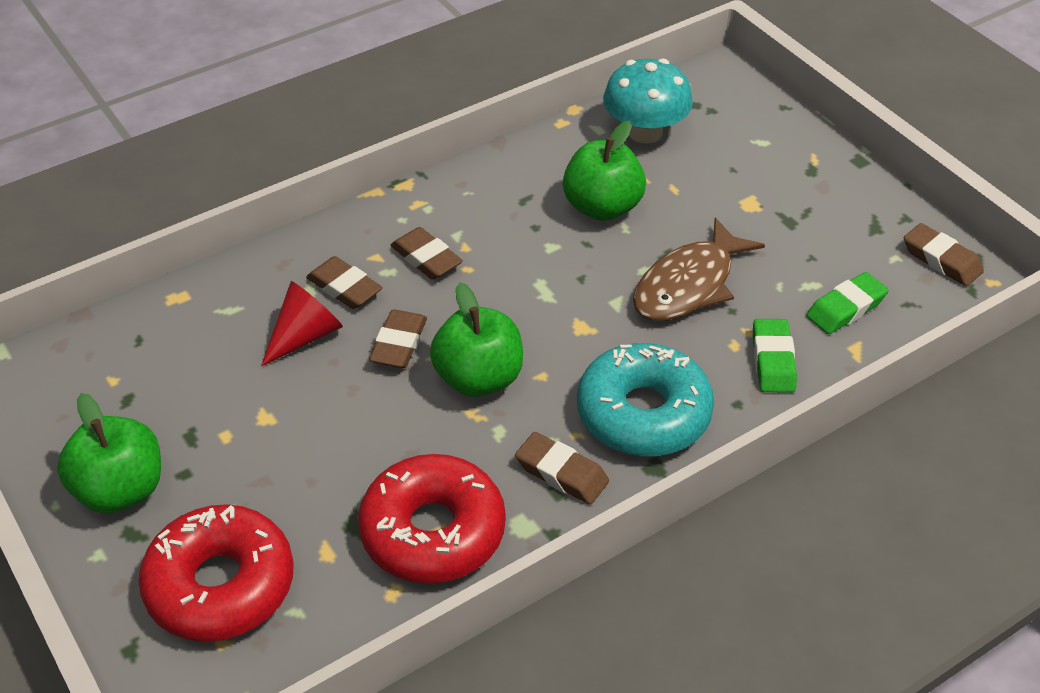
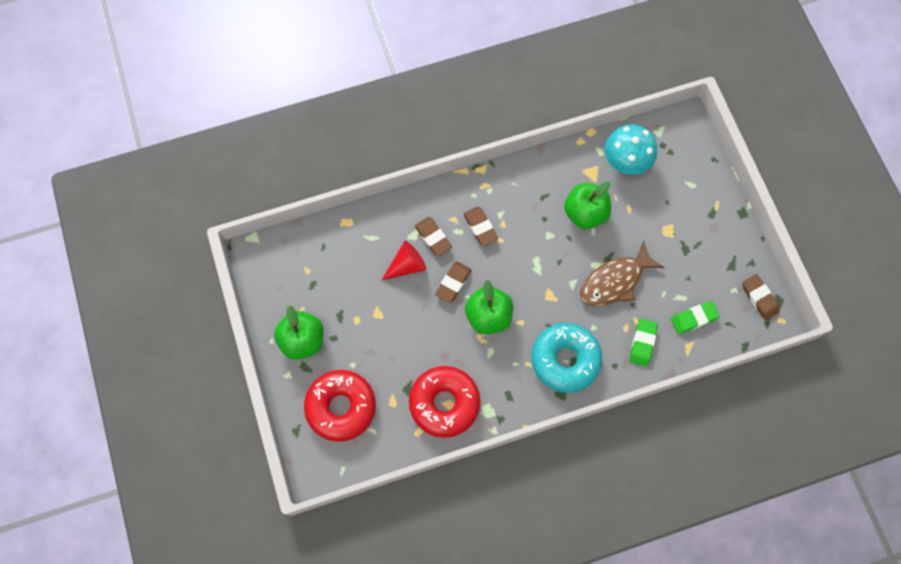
camera: 15 degrees right, 25 degrees up
brown eraser [515,432,609,505] -> none

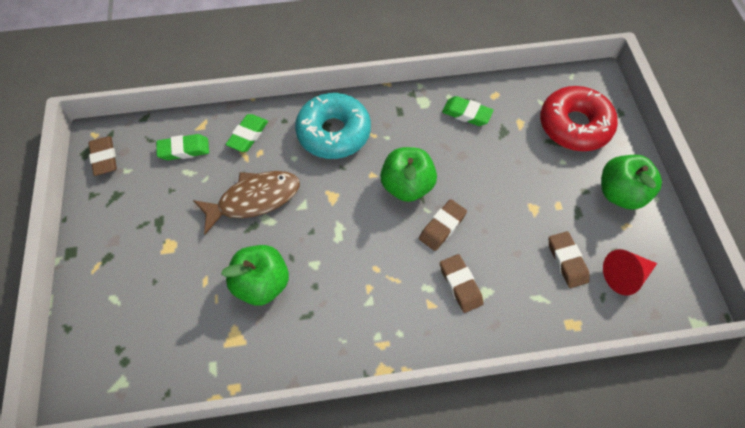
camera: 170 degrees left, 10 degrees down
red cone [381,241,426,281] -> red cone moved to [603,249,657,295]
red donut [409,366,480,438] -> green eraser [442,96,494,126]
brown eraser [464,207,498,246] -> brown eraser moved to [549,231,590,288]
turquoise mushroom [605,124,657,175] -> none

